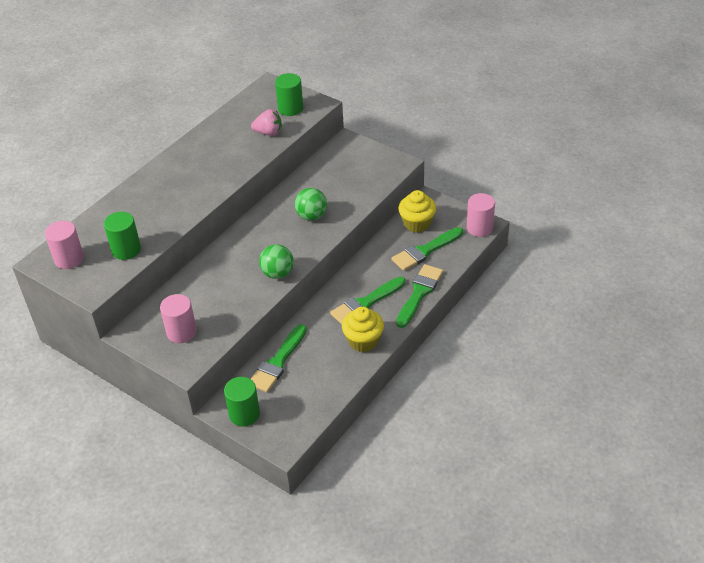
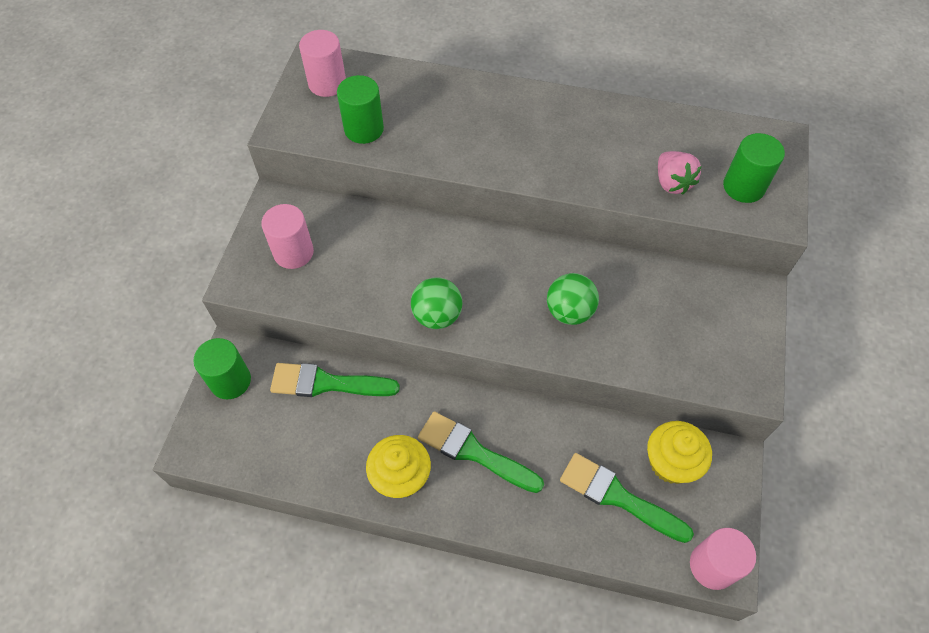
camera: 65 degrees right, 15 degrees up
green brush [396,264,443,328] -> none

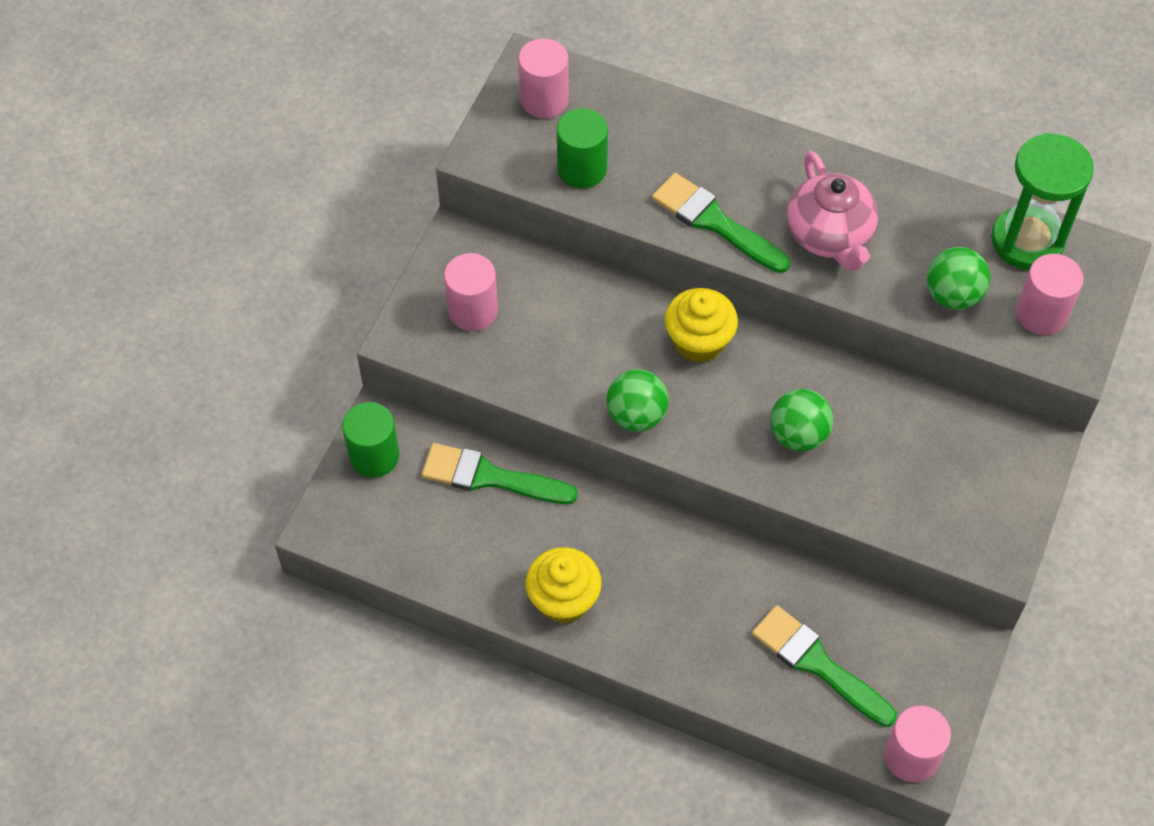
camera: 10 degrees right, 0 degrees up
green brush [418,411,544,493] -> green brush moved to [652,173,790,273]
yellow cupcake [647,421,712,484] -> yellow cupcake moved to [665,288,738,363]
pink strawberry [658,151,702,195] -> green ball [927,247,990,310]
green cylinder [723,133,785,203] -> pink cylinder [1016,254,1083,335]
none -> pink teapot [787,151,878,271]
none -> green hourglass [991,133,1094,270]

